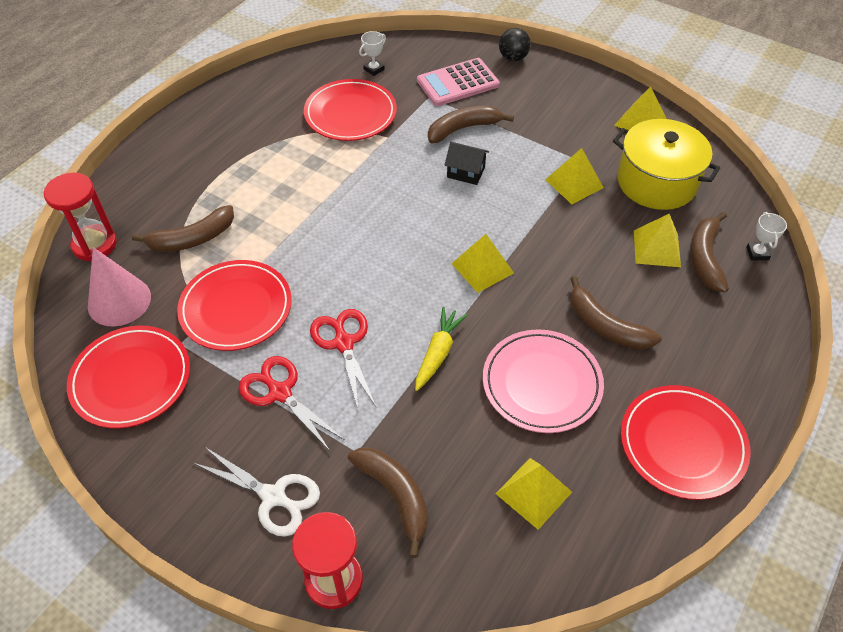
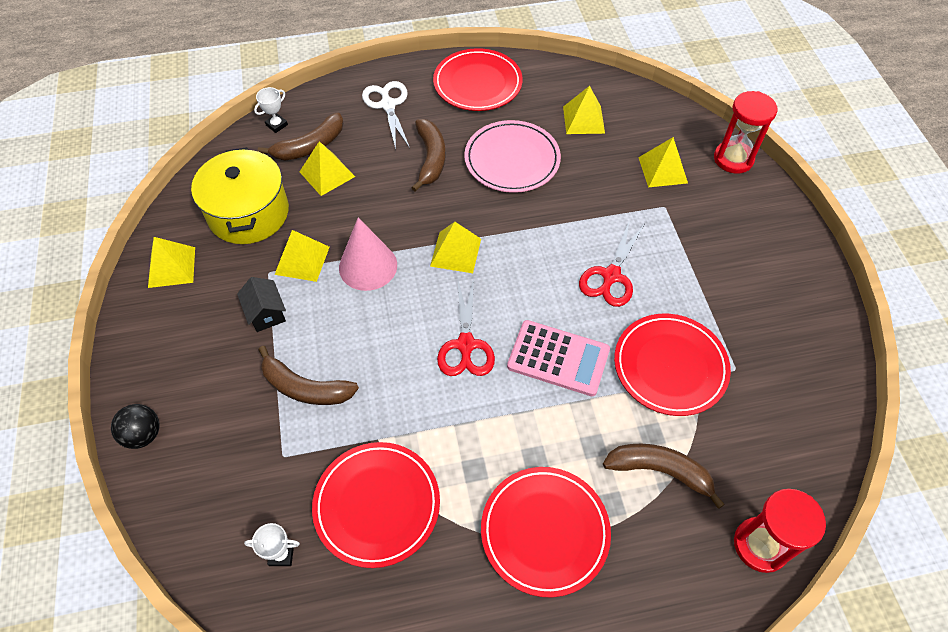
camera: 135 degrees left, 5 degrees up
red plate [67,326,190,429] -> red plate moved to [481,467,611,597]
pink cone [88,247,151,326] -> pink cone moved to [339,218,397,291]
white scissors [193,447,320,536] -> white scissors moved to [362,81,410,149]
red scissors [238,356,345,451] -> red scissors moved to [437,278,495,376]
brown banana [348,447,428,558] -> yellow pyramid [638,137,688,188]
yellow carrot [415,307,467,391] -> none
pink calculator [417,58,500,106] -> pink calculator moved to [507,320,610,396]
black house [444,142,489,185] -> black house moved to [237,277,286,332]

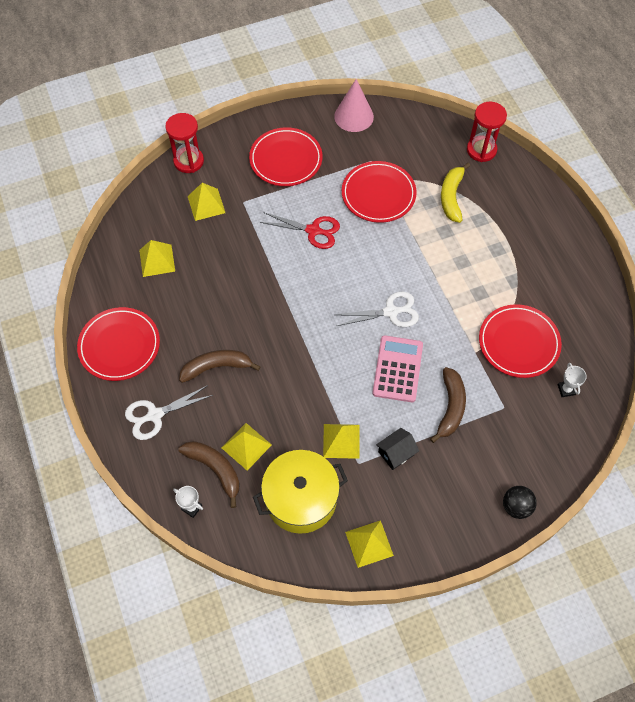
camera: 100 degrees left, 5 degrees up
pink cone [339,218,397,291] -> pink cone moved to [334,79,374,132]
yellow pyramid [430,222,481,273] -> none
red scissors [437,278,495,376] -> white scissors [335,292,419,327]
pink plate [464,120,561,193] -> none
red plate [481,467,611,597] -> red plate moved to [249,127,322,186]
pink calculator [507,320,610,396] -> pink calculator moved to [372,335,423,402]
brown banana [603,444,725,509] -> yellow banana [441,163,470,223]

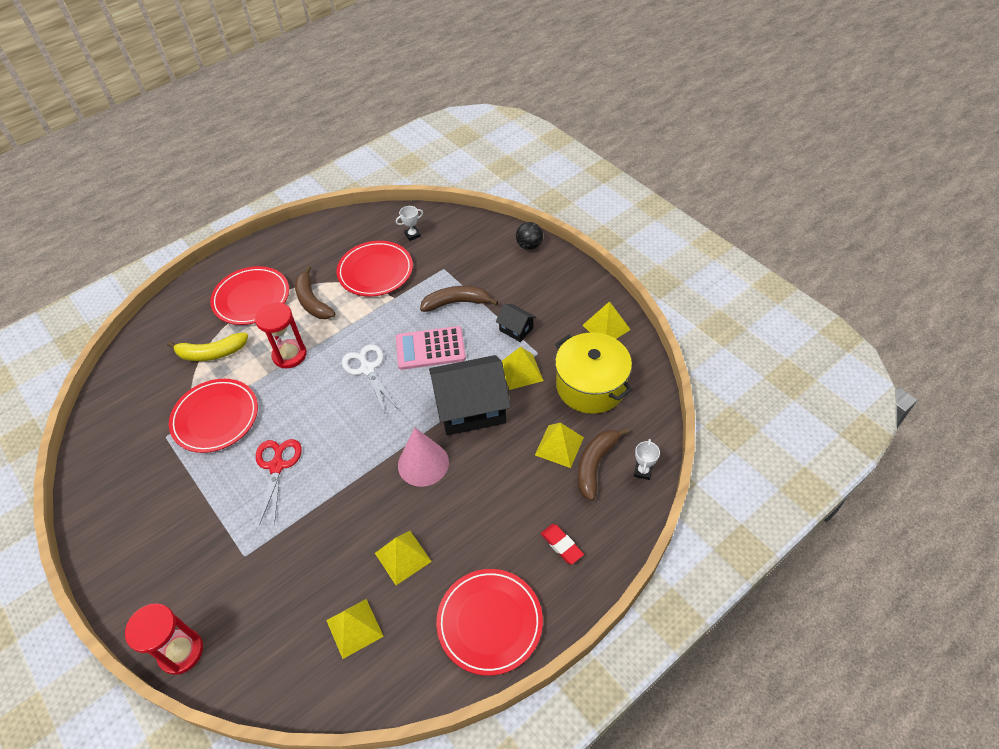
camera: 105 degrees left, 10 degrees down
white scissors [125,385,213,440] -> red eraser [541,524,584,565]
brown banana [179,350,261,383] -> brown banana moved to [295,266,335,319]
yellow pyramid [188,183,225,221] -> yellow pyramid moved to [375,531,432,585]
red plate [249,127,322,186] -> red plate moved to [210,266,289,325]
pink cone [334,79,374,132] -> pink cone moved to [398,428,449,487]
red hourglass [467,102,507,162] -> red hourglass moved to [255,302,307,368]
none -> black house [429,355,511,435]

